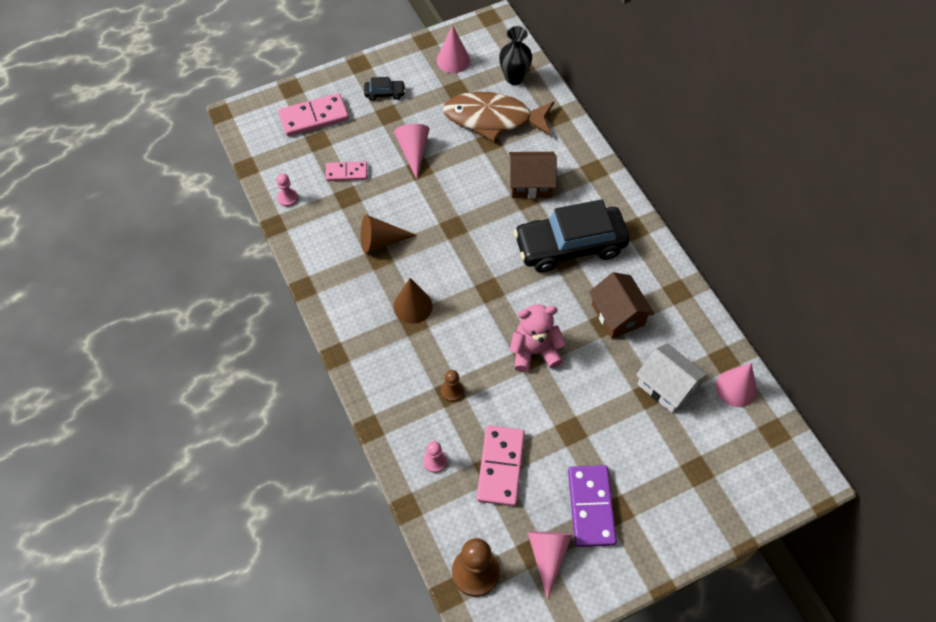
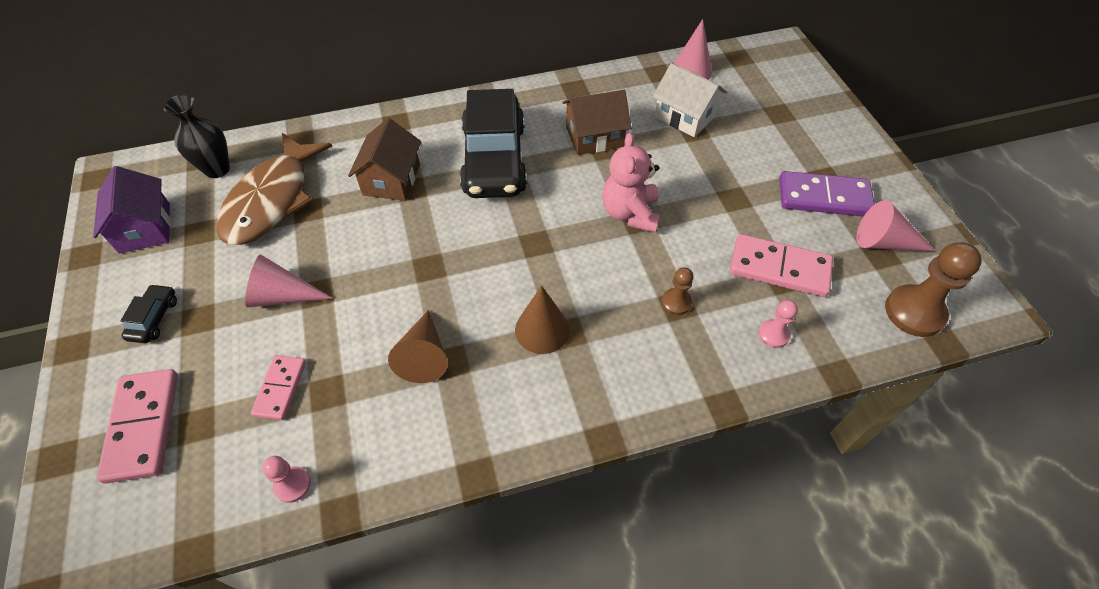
camera: 80 degrees left, 5 degrees down
pink cone [437,25,470,73] -> purple house [93,166,171,254]
white house [636,343,707,413] -> white house turned 75 degrees clockwise [653,63,727,137]

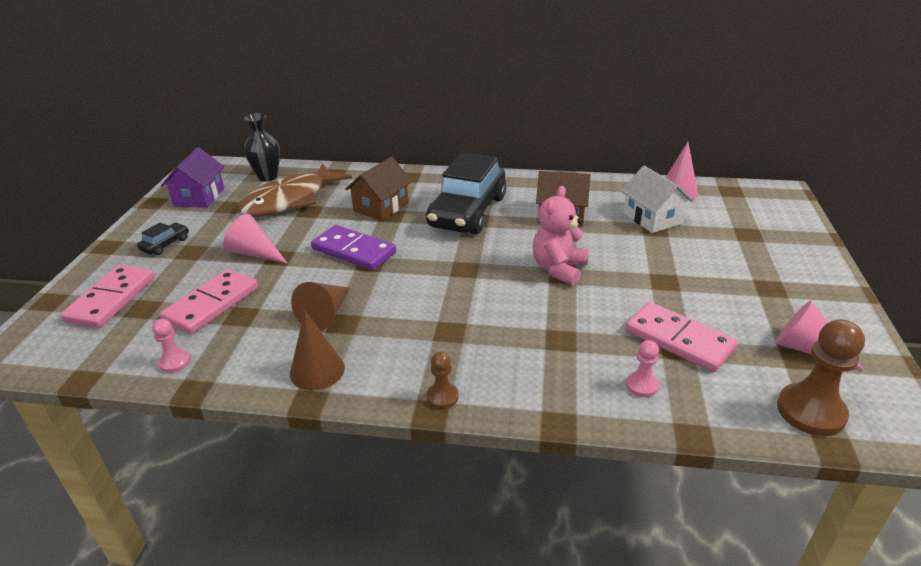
camera: 25 degrees right, 20 degrees down
pink domino [251,355,306,420] -> pink domino [160,269,258,334], size x1.63
brown cone [515,286,570,354] -> brown cone moved to [290,311,345,390]
brown pawn [662,267,693,315] -> brown pawn moved to [426,352,459,409]
purple domino [779,171,875,216] -> purple domino moved to [311,225,396,270]

